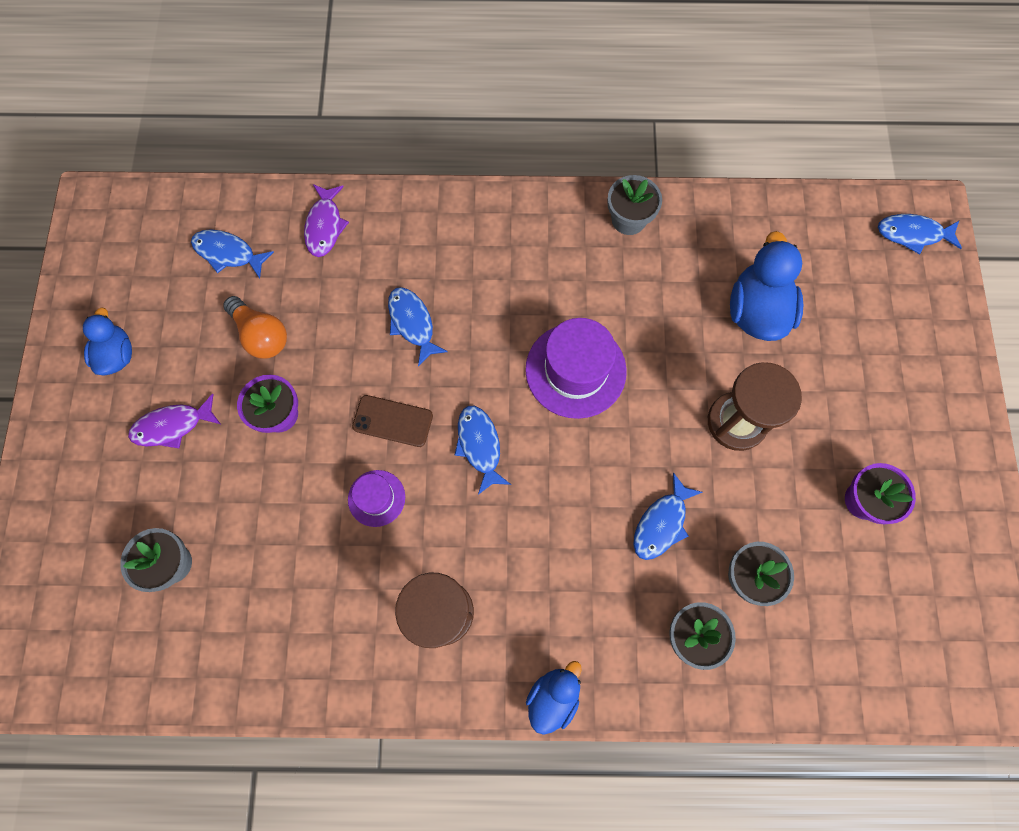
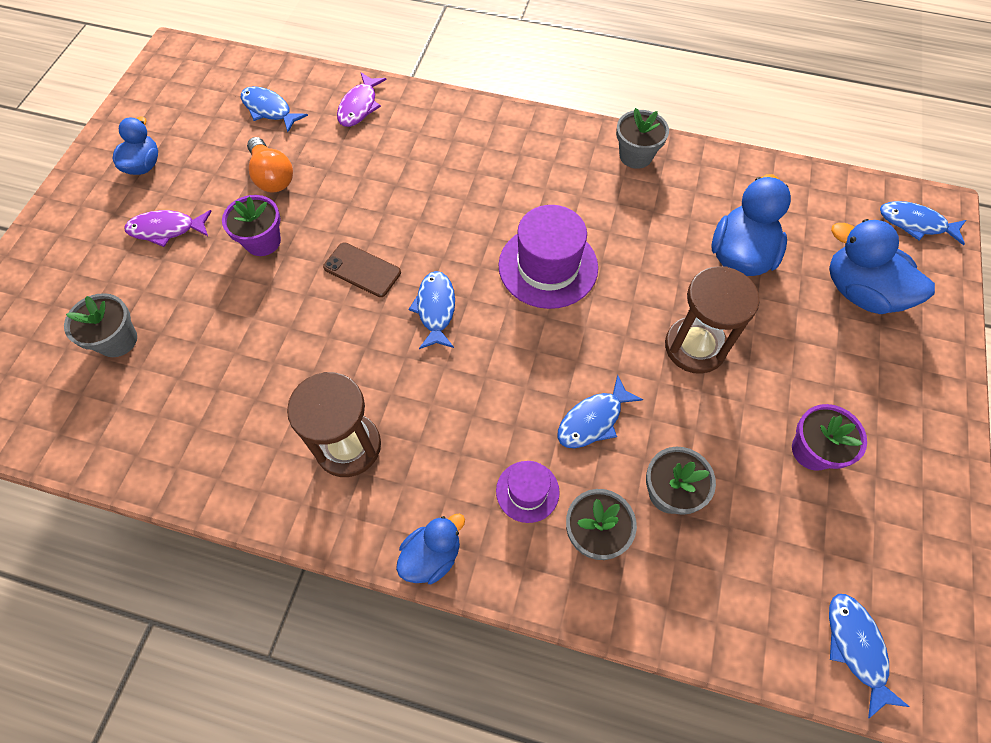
camera: 15 degrees right, 10 degrees down
purple hat [348,470,405,527] -> purple hat moved to [496,461,560,523]
blue fish [388,287,448,366] -> blue fish moved to [829,594,910,718]
none -> blue duck [829,219,935,314]

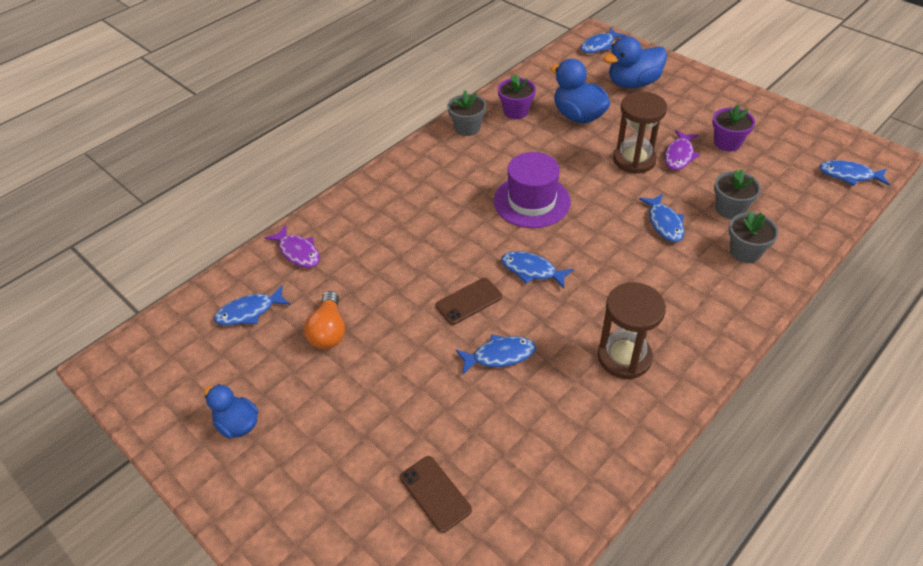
camera: 60 degrees left, 15 degrees down
grey flower pot [64,293,137,357] -> brown phone [400,456,472,533]
purple fish [124,210,212,247] -> purple fish moved to [664,130,700,170]
purple flower pot [222,195,281,256] -> purple flower pot moved to [498,74,536,119]
orange light bulb [247,137,293,193] -> orange light bulb turned 90 degrees clockwise [304,291,345,349]
blue duck [396,514,465,584] -> none
purple hat [496,461,560,523] -> none
none -> blue fish [456,334,536,375]

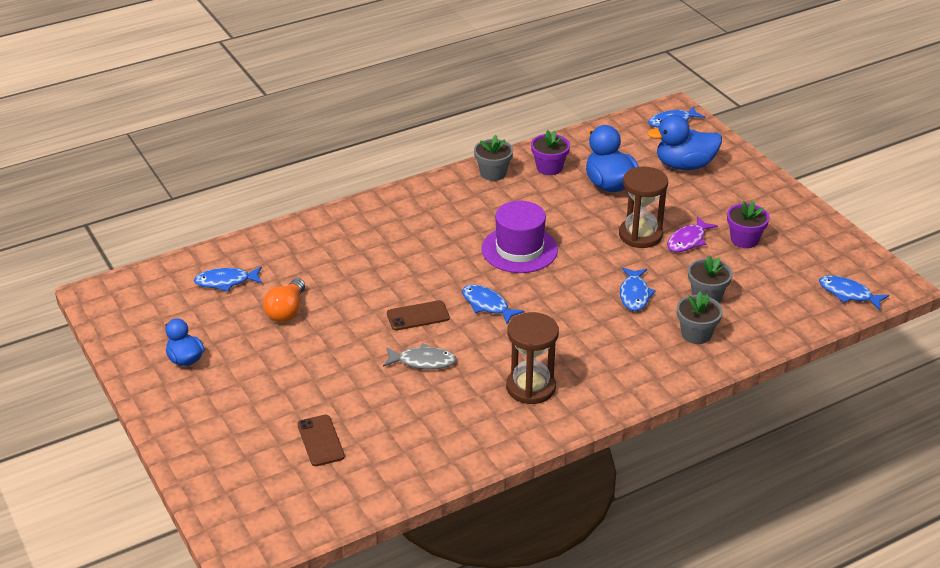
camera: 15 degrees right, 10 degrees down
purple fish [265,225,320,268] -> none
blue fish [456,334,536,375] -> grey fish [383,344,457,369]

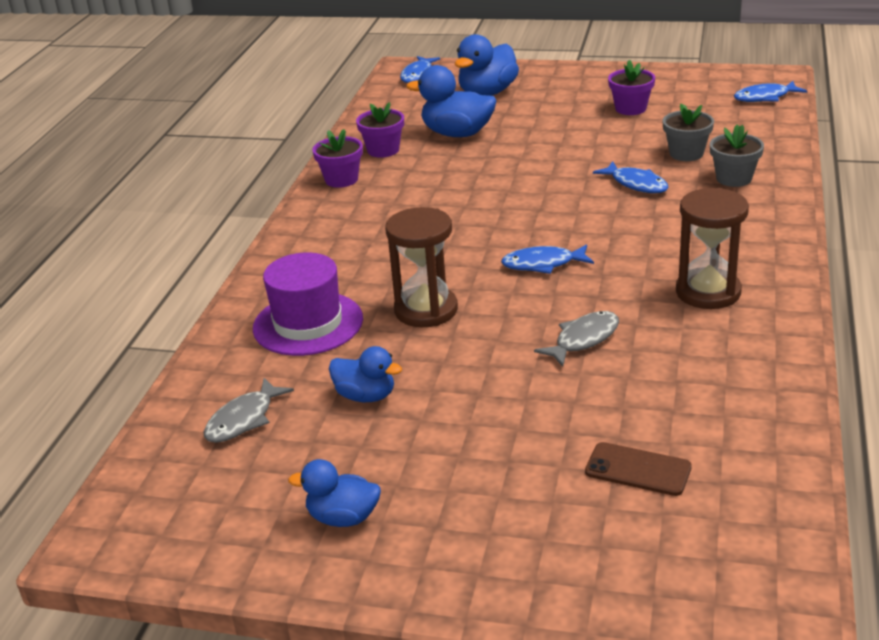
camera: 45 degrees left, 5 degrees down
blue fish [194,267,263,292] -> grey fish [204,378,294,443]
orange light bulb [263,278,305,322] -> blue duck [329,346,402,402]
brown phone [387,300,450,330] -> none
grey flower pot [474,135,513,181] -> purple flower pot [312,129,363,188]
purple hat [481,201,558,273] -> purple hat moved to [253,252,363,356]
brown hourglass [619,167,668,248] -> brown hourglass moved to [385,207,458,327]
purple fish [667,216,718,252] -> none

